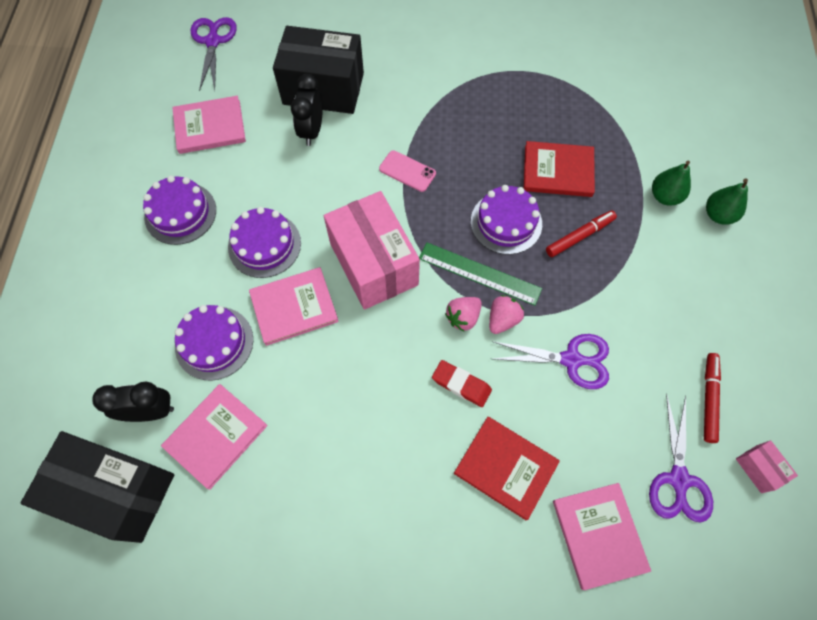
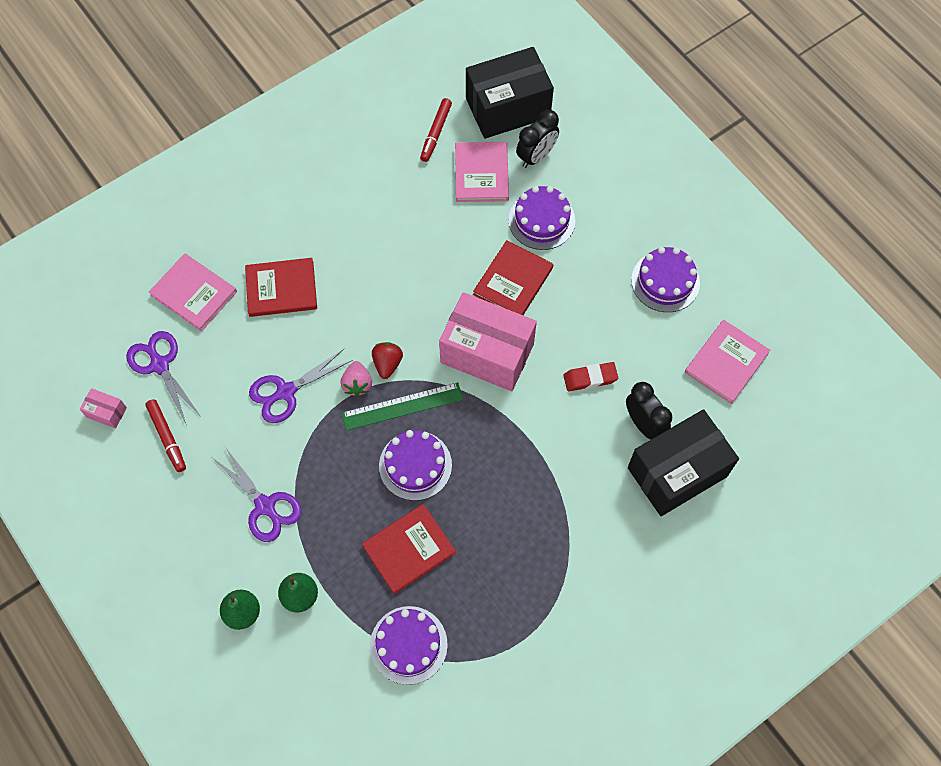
camera: 140 degrees right, 0 degrees up
purple scissors [190,17,237,91] -> purple scissors moved to [213,447,302,542]
purple cake [228,207,301,278] -> purple cake moved to [370,606,448,685]
pink book [249,267,339,346] -> red book [473,240,553,315]
pink phone [379,150,436,192] -> none
red eraser [432,360,492,407] -> red eraser moved to [563,362,618,391]
pink strawberry [445,297,482,331] -> red strawberry [372,342,403,379]
red marker [546,210,617,257] -> red marker moved to [420,98,452,162]

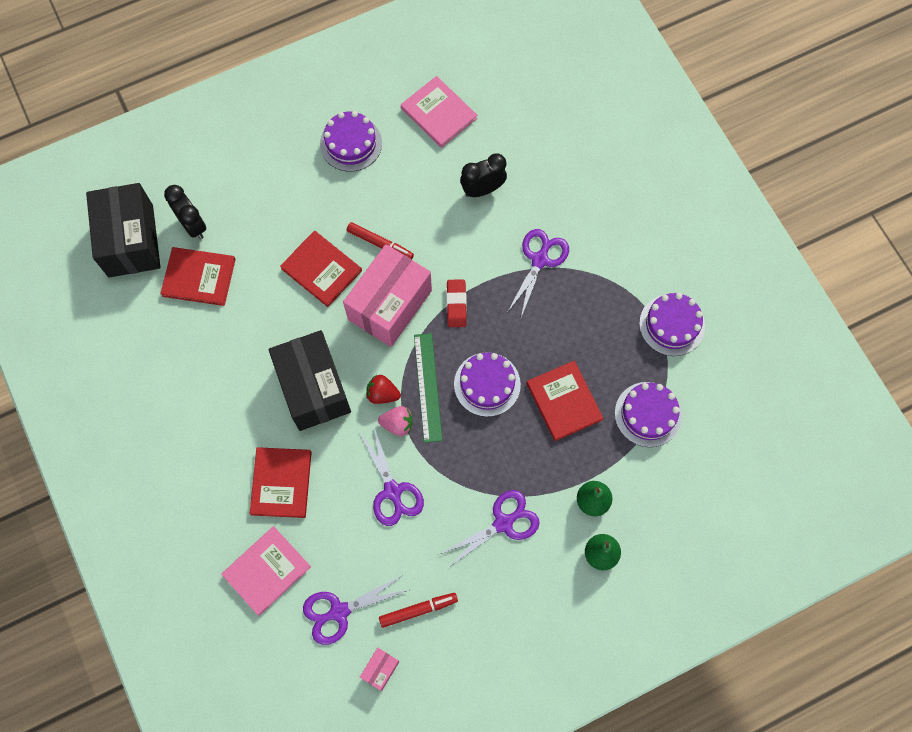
camera: 80 degrees left, 5 degrees up
red marker [420,98,452,162] -> red marker moved to [347,222,414,259]
pink book [455,142,509,202] -> red book [160,247,236,306]
purple cake [509,186,575,250] -> purple cake moved to [639,293,705,356]
red eraser [563,362,618,391] -> red eraser moved to [446,279,467,327]
black box [628,409,739,516] -> black box moved to [269,330,351,431]
none -> purple scissors [507,229,569,317]

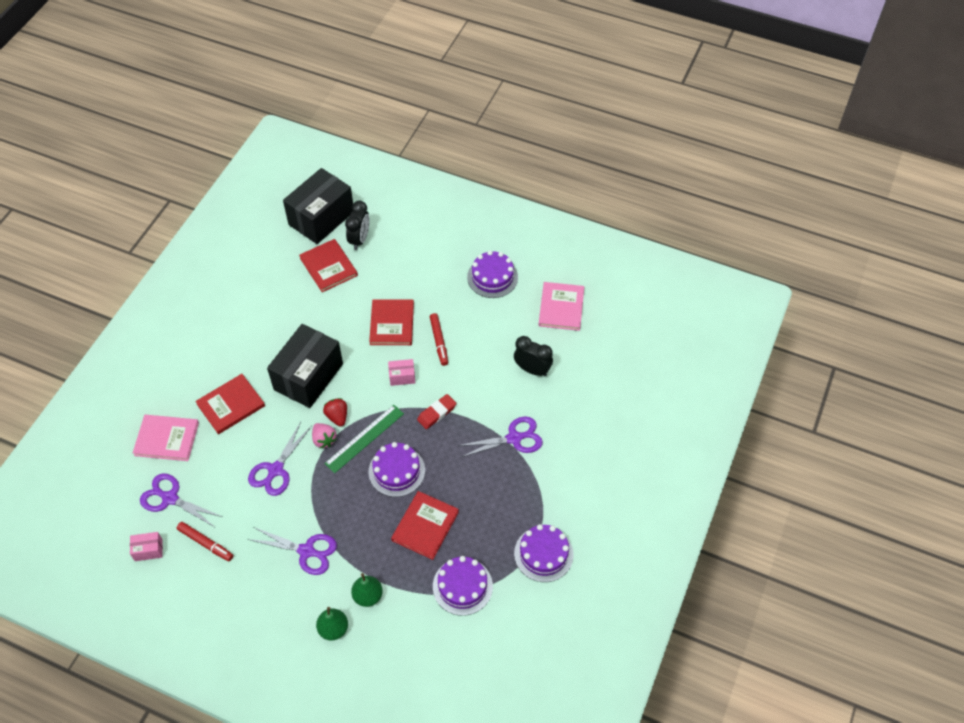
camera: 50 degrees right, 15 degrees down
pink box [343,244,432,347] -> pink box [388,359,415,386], size x0.41

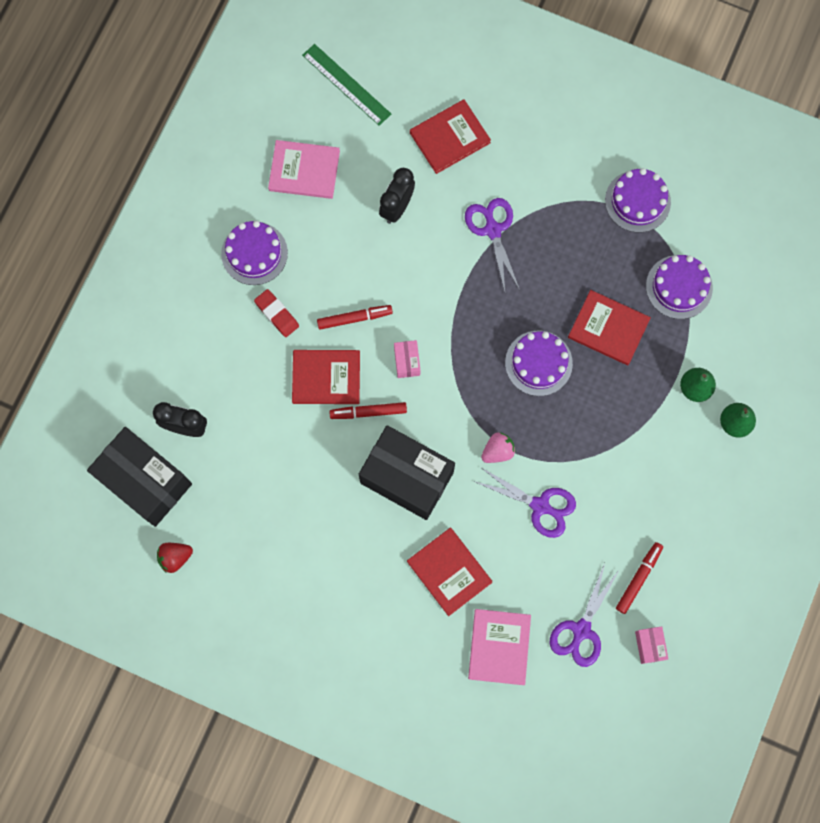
camera: 90 degrees left, 20 degrees up
purple scissors [248,527,337,575] -> none
red book [299,239,358,292] -> red book moved to [410,99,491,174]
red strawberry [323,398,347,426] -> red strawberry moved to [157,543,193,573]
green ruler [324,405,404,473] -> green ruler moved to [302,44,391,126]
red eraser [417,394,456,429] -> red eraser moved to [254,289,299,337]
none -> red marker [329,402,407,419]

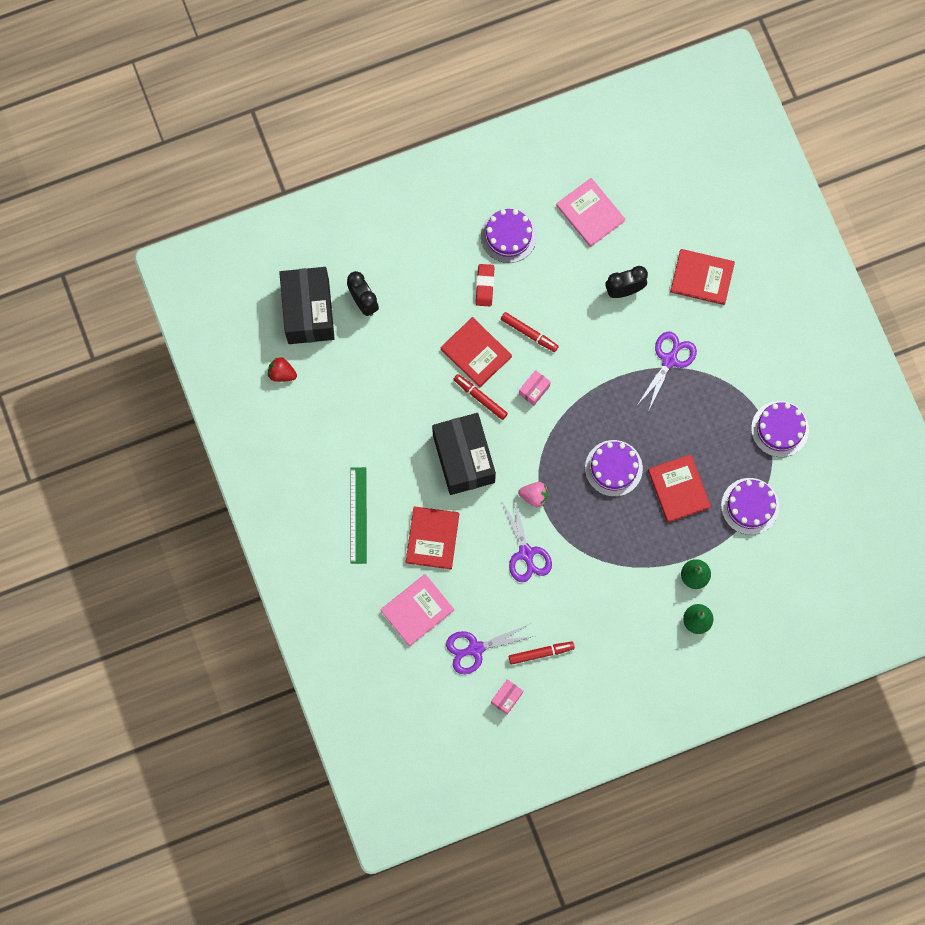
camera: 45 degrees right, 0 degrees up
green ruler [302,44,391,126] -> green ruler moved to [351,467,367,564]

